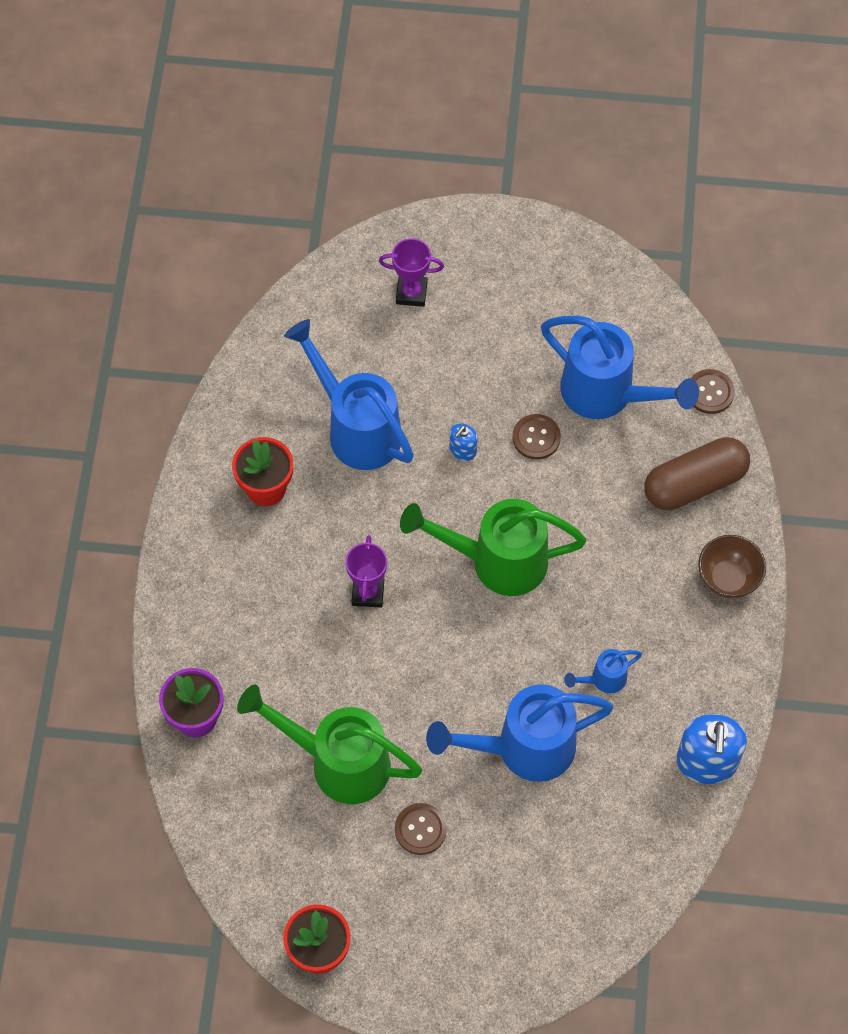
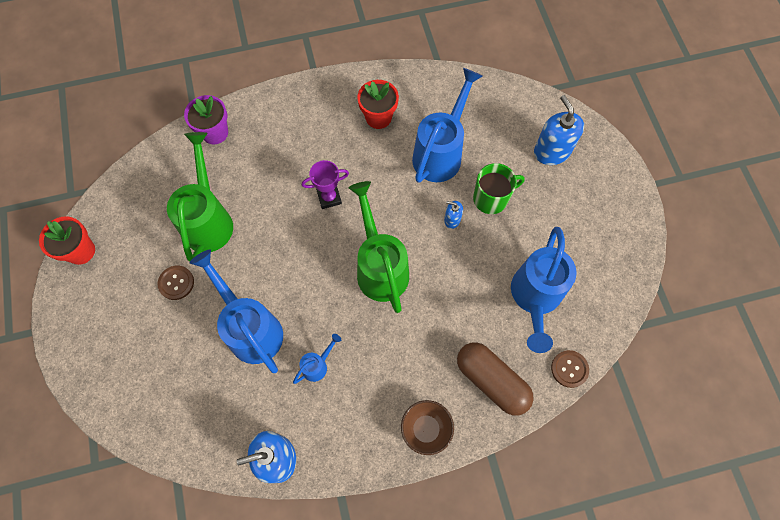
camera: 70 degrees right, 5 degrees up
purple trophy [379,238,444,307] -> blue soap dispenser [534,95,584,165]
brown button [512,414,561,460] -> none
blue watering can [564,649,642,693] -> blue watering can turned 90 degrees clockwise [293,334,341,384]
none -> green mug [473,163,525,214]

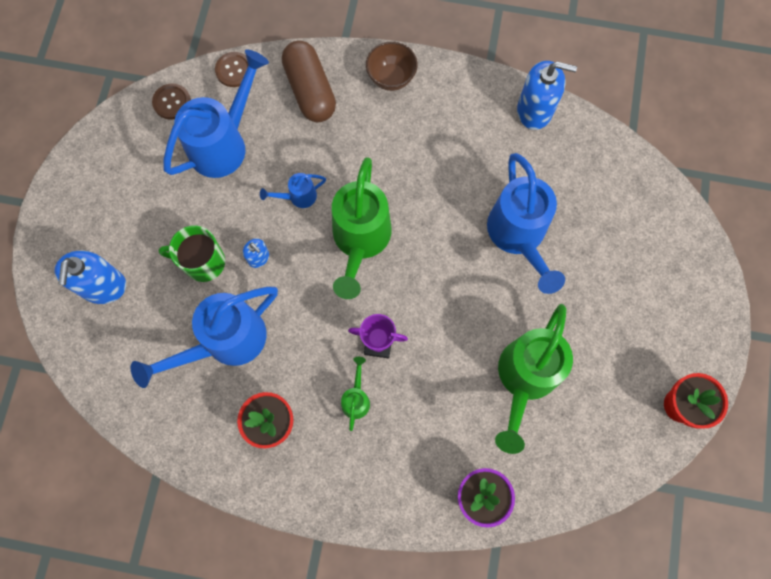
camera: 155 degrees left, 5 degrees up
brown button [158,266,194,300] -> brown button moved to [152,84,191,120]
blue watering can [293,334,341,384] -> blue watering can moved to [260,173,326,208]
none -> green watering can [341,357,370,431]

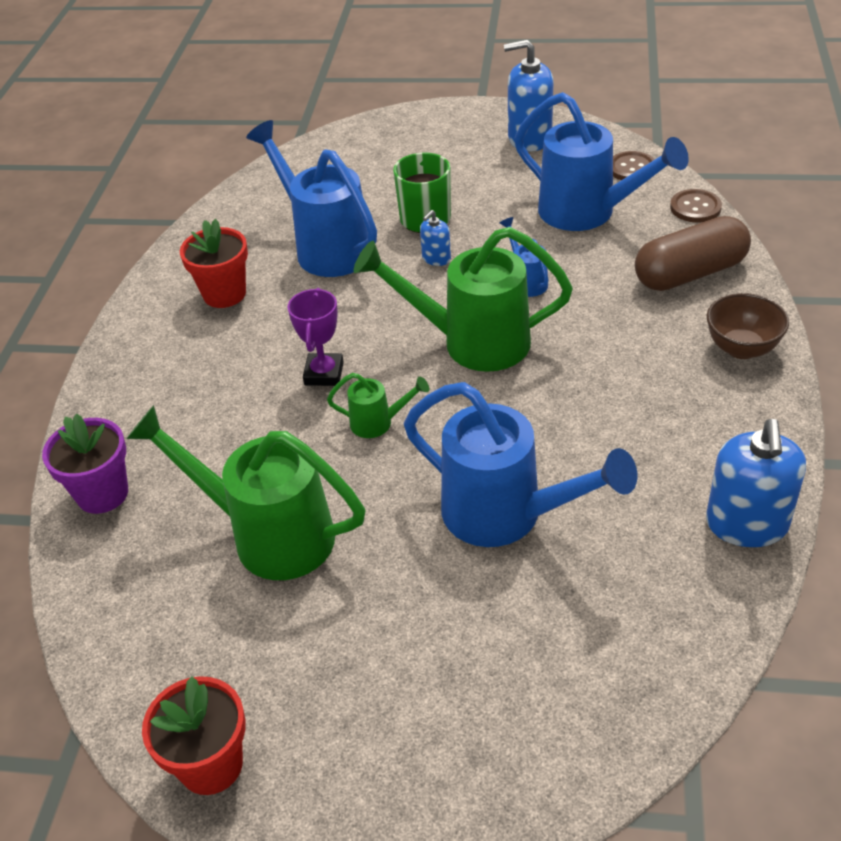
camera: 90 degrees right, 30 degrees down
blue soap dispenser [54,250,126,304] -> blue soap dispenser moved to [504,40,554,152]
green watering can [341,357,370,431] -> green watering can moved to [327,373,429,438]
blue watering can [487,153,565,294] -> blue watering can turned 135 degrees counterclockwise [404,382,637,547]

